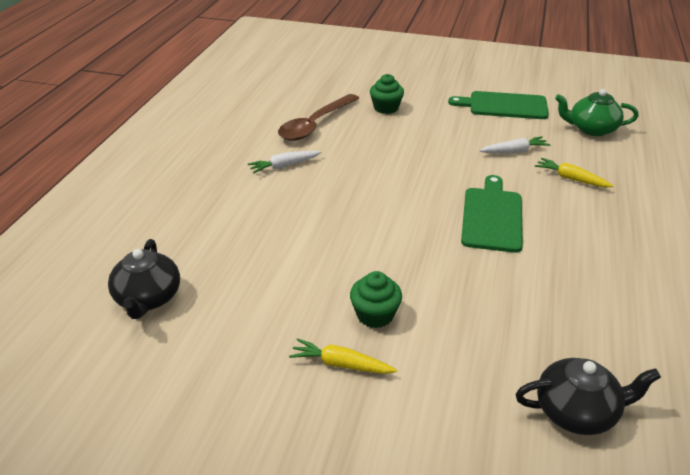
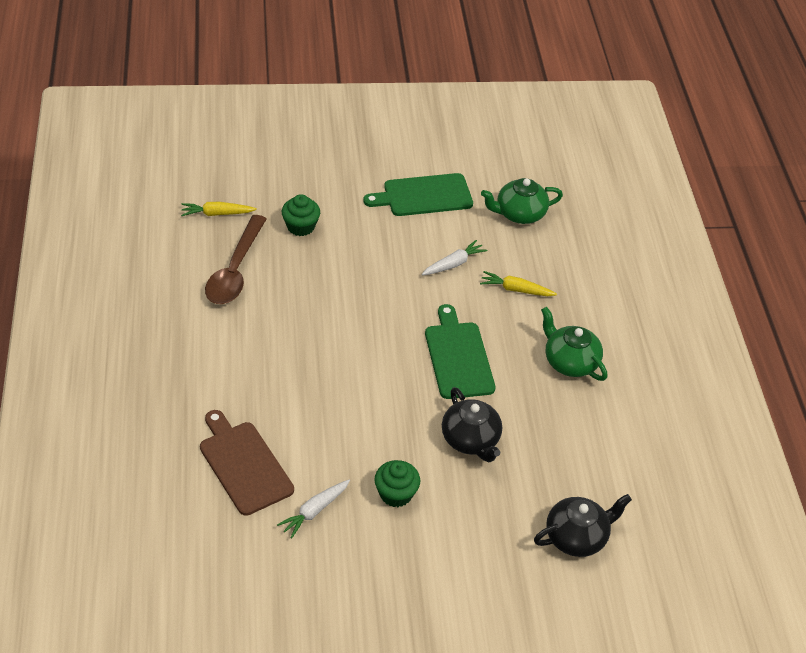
camera: 25 degrees left, 10 degrees up
black teapot [108,239,180,319] -> black teapot moved to [442,387,502,462]
white carrot [248,151,321,174] -> white carrot moved to [277,480,350,538]
yellow carrot [289,338,397,374] -> yellow carrot moved to [181,202,257,216]
none -> brown cutting board [200,410,294,516]
none -> green teapot [541,307,607,381]

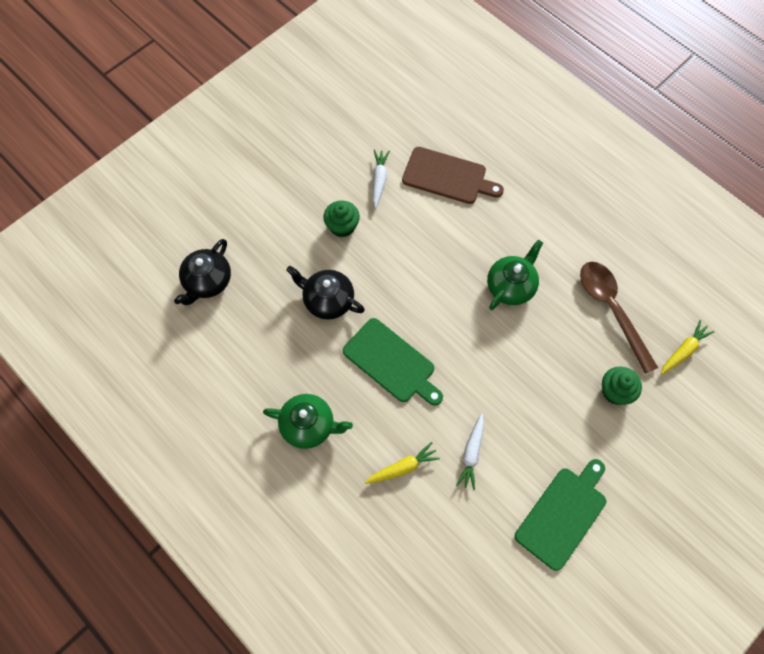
camera: 145 degrees right, 20 degrees up
green teapot [481,178,563,224] -> green teapot moved to [487,240,543,310]

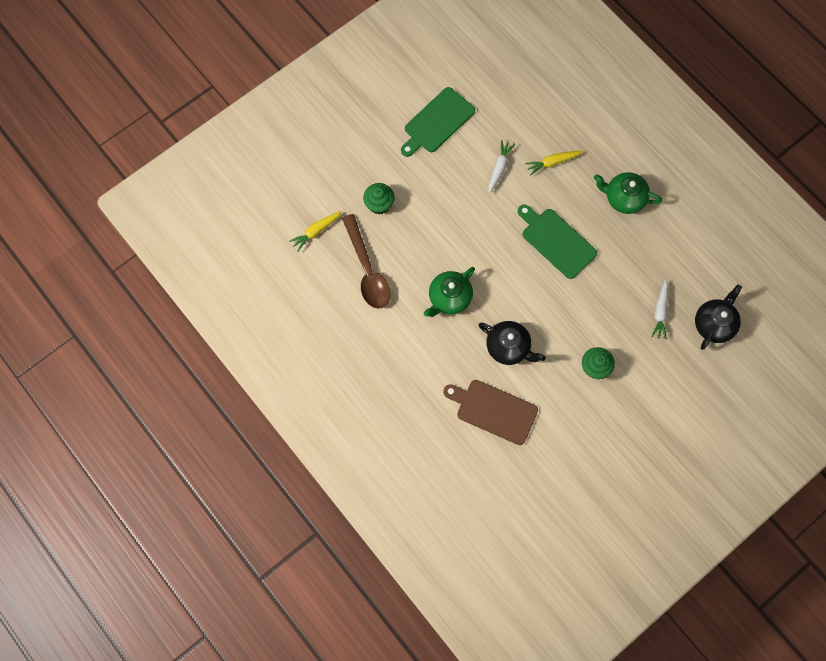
camera: 175 degrees left, 5 degrees up
black teapot [286,266,365,320] -> black teapot moved to [478,321,546,365]
white carrot [373,150,390,208] -> white carrot moved to [651,280,668,340]

